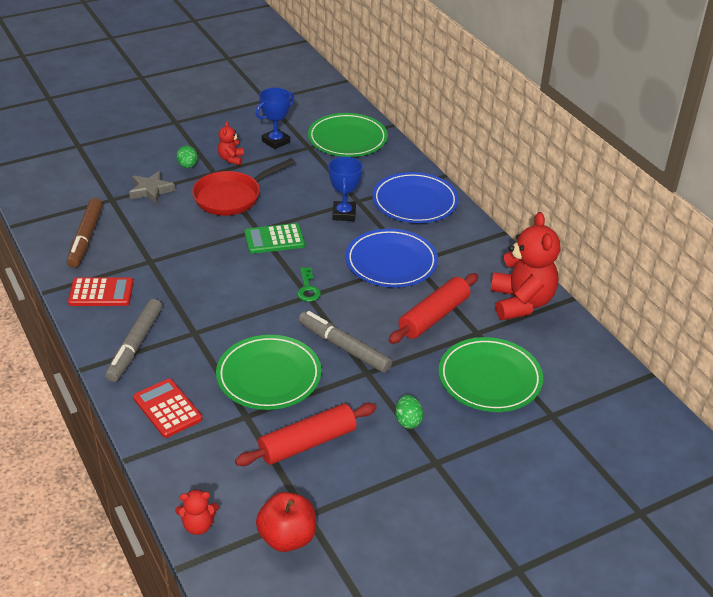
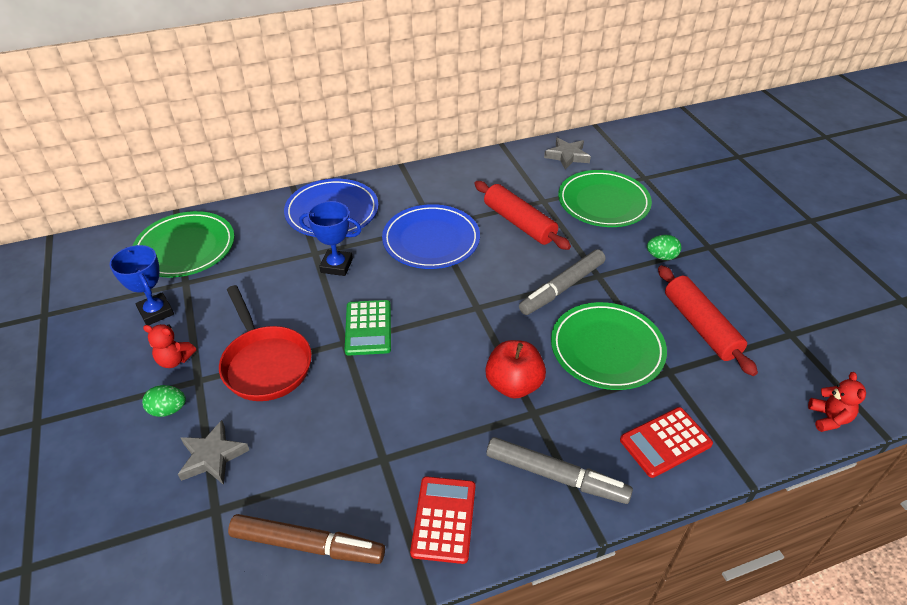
camera: 80 degrees left, 5 degrees up
red apple [256,492,316,552] -> red apple moved to [485,340,546,399]
green key [297,267,321,302] -> none
red teddy bear [491,212,560,320] -> none
none -> grey star [544,138,591,170]

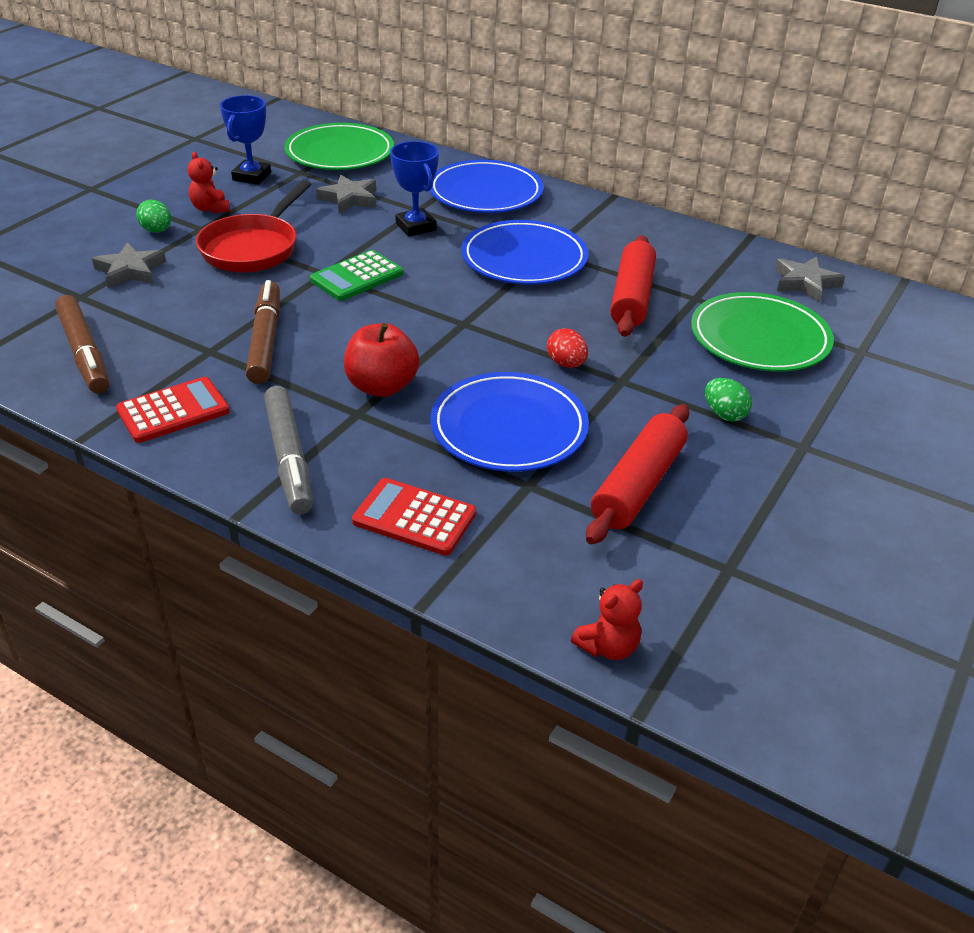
camera: 50 degrees right, 5 degrees down
grey marker [519,249,606,315] -> red egg [547,328,588,368]
green plate [551,302,667,390] -> blue plate [430,372,589,472]
none -> brown marker [246,280,280,384]
none -> grey star [316,175,376,213]

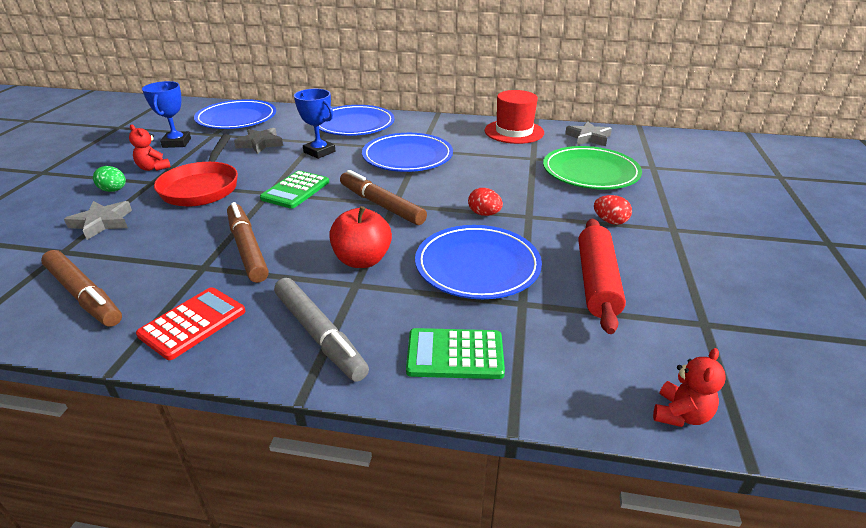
camera: 20 degrees left, 5 degrees down
green plate [284,123,394,170] -> blue plate [194,99,276,129]
red calculator [352,478,476,556] -> green calculator [406,328,505,379]
red rolling pin [610,235,656,337] -> none
green egg [705,378,752,421] -> red egg [594,195,632,225]
none -> brown marker [340,170,427,225]
none -> red hat [484,90,544,144]

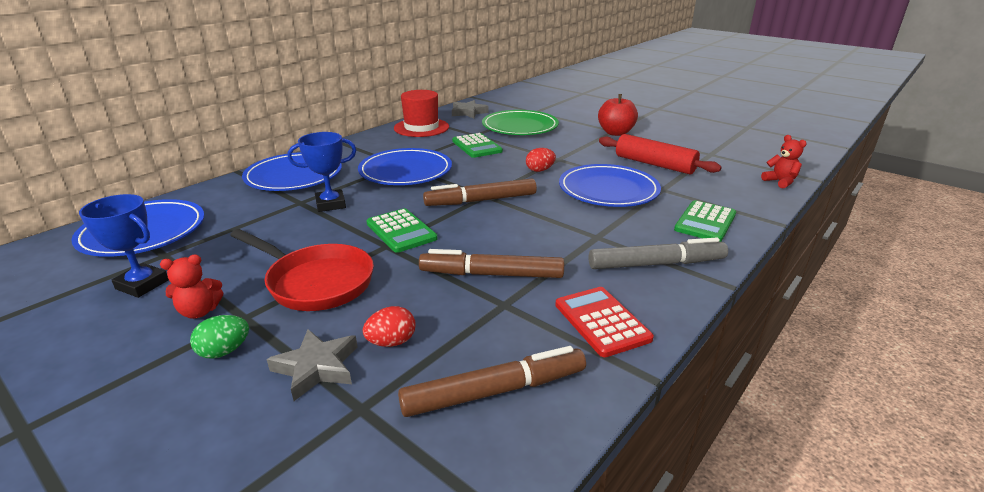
camera: 60 degrees left, 5 degrees down
grey star [234,128,283,154] -> none
red apple [329,206,392,268] -> red apple moved to [598,94,638,136]
red egg [594,195,632,225] -> red egg moved to [363,306,416,347]
none -> green calculator [452,133,503,158]

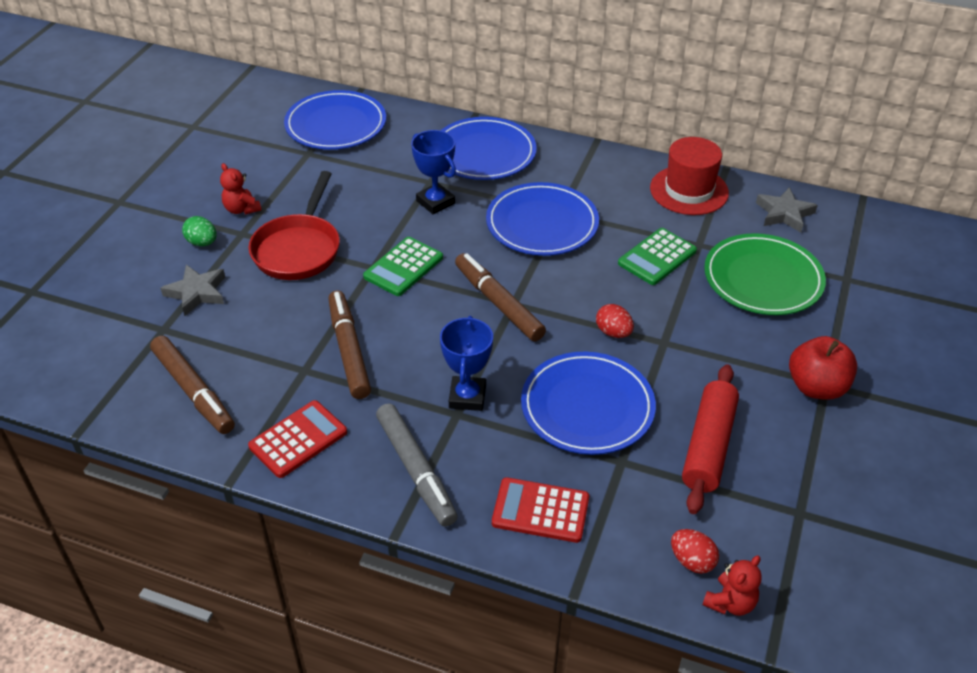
camera: 70 degrees right, 15 degrees up
blue trophy [79,194,169,298] -> blue trophy moved to [440,316,493,411]
red egg [363,306,416,347] -> red egg moved to [671,529,719,574]
green calculator [674,200,736,242] -> red calculator [492,477,589,543]

